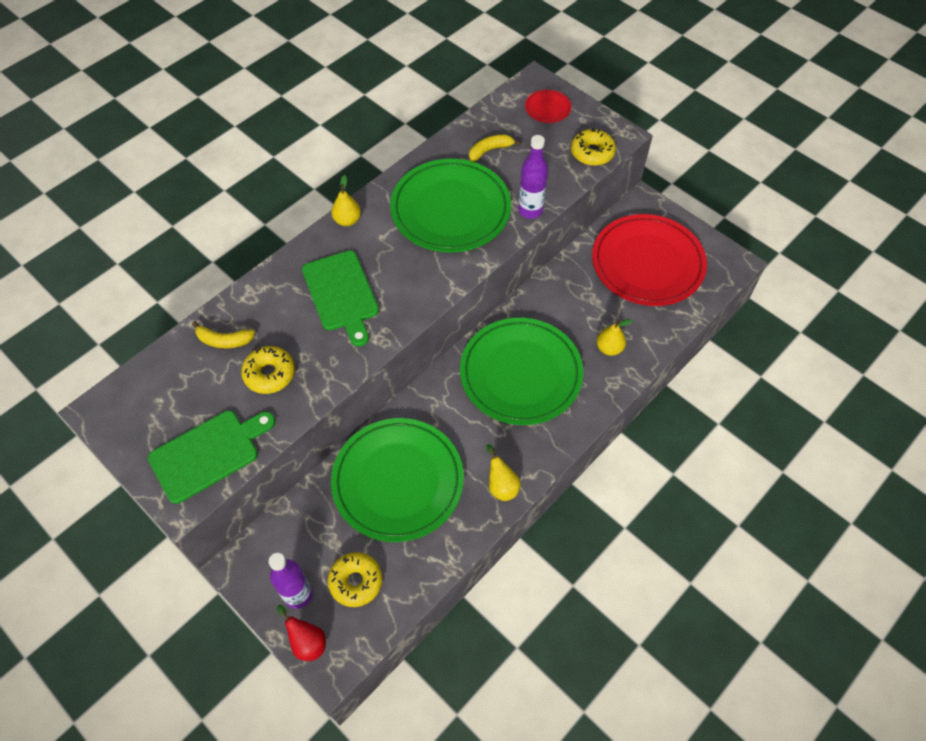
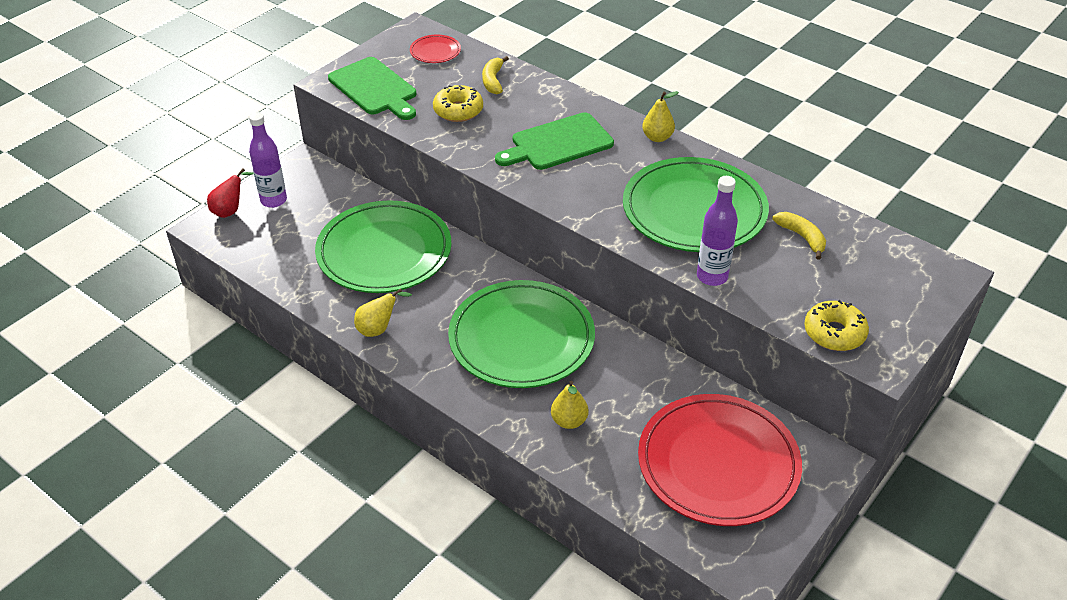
camera: 85 degrees right, 15 degrees down
yellow donut [328,552,382,607] -> none
red plate [525,90,571,123] -> red plate moved to [410,35,461,63]

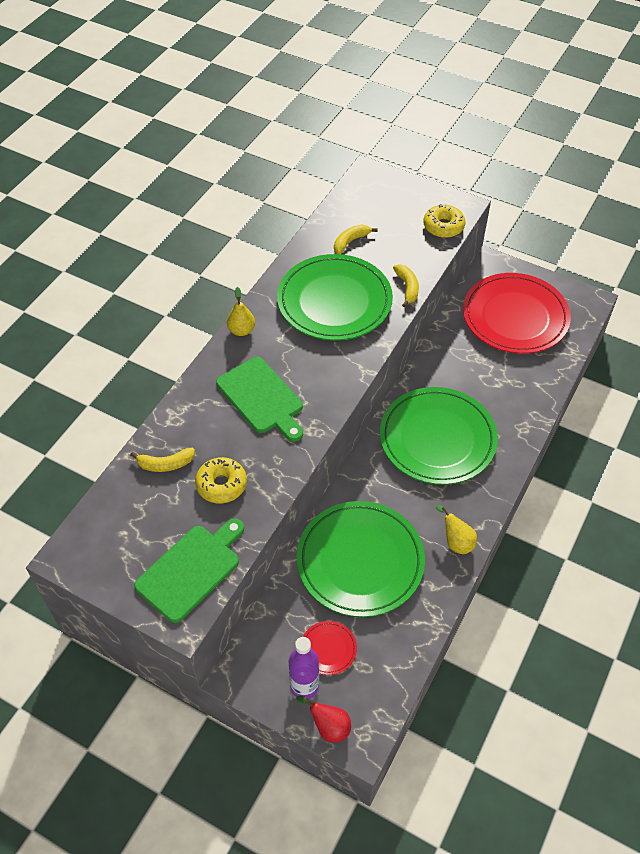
camera: 100 degrees left, 10 degrees up
red plate [410,35,461,63] -> red plate moved to [303,621,357,675]
yellow pear [551,381,588,429] -> none
purple bottle [697,176,738,286] -> yellow banana [393,264,419,307]

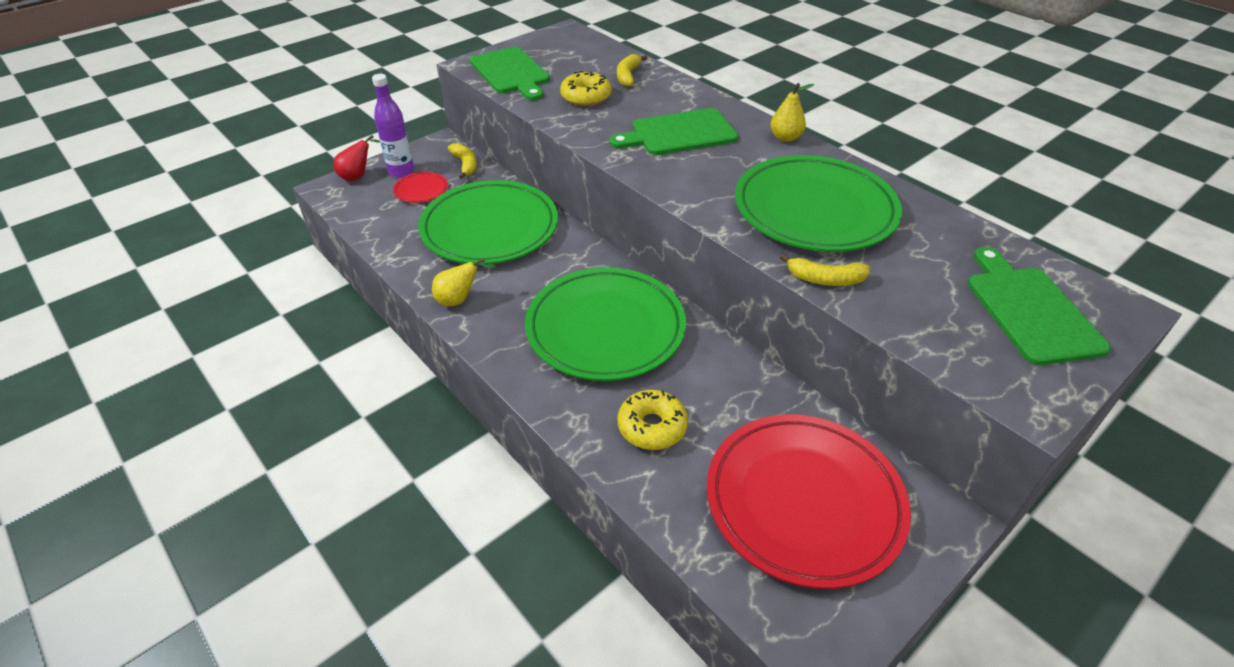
camera: 110 degrees right, 10 degrees down
yellow banana [334,225,378,254] -> yellow banana moved to [448,143,477,179]
yellow donut [423,204,465,238] -> yellow donut moved to [618,390,688,450]
none -> green cutting board [968,247,1111,365]

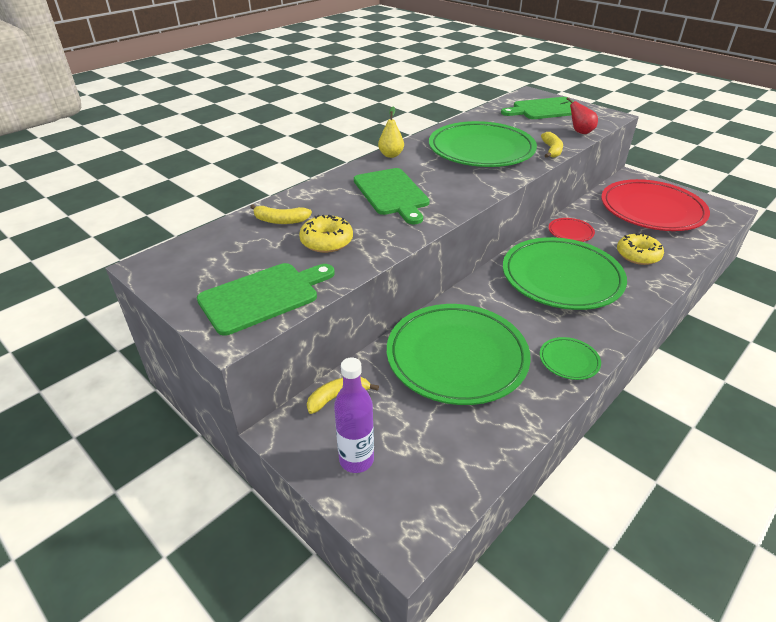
camera: 95 degrees left, 5 degrees down
red pear [334,135,380,181] -> red pear moved to [560,98,598,134]
red plate [393,172,448,203] -> red plate moved to [549,218,595,242]
yellow pear [432,258,496,306] -> green plate [539,337,601,380]

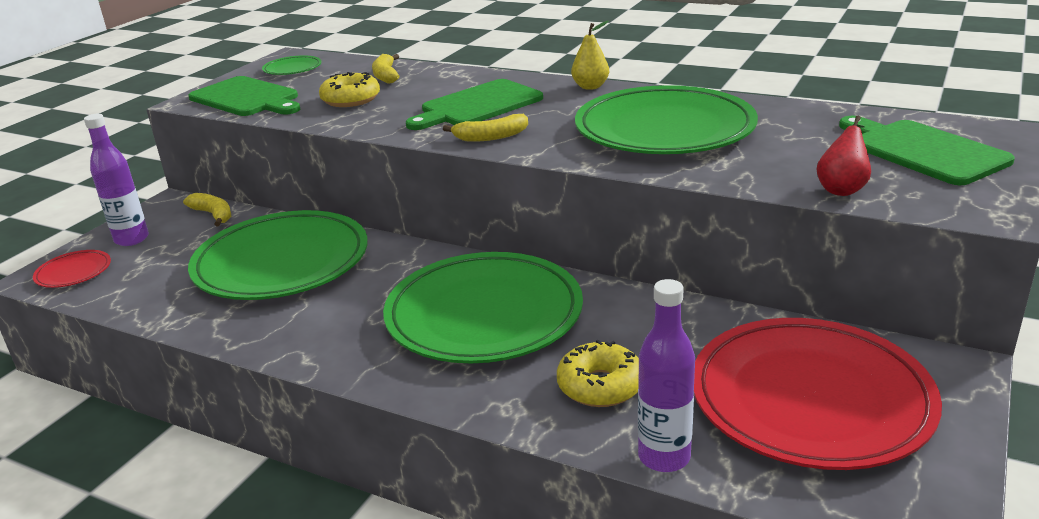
camera: 75 degrees right, 10 degrees down
green plate [539,337,601,380] -> green plate moved to [262,55,321,75]
yellow banana [541,132,563,158] -> yellow banana moved to [443,114,528,142]
red plate [549,218,595,242] -> red plate moved to [33,250,111,288]
none -> purple bottle [638,279,695,472]

